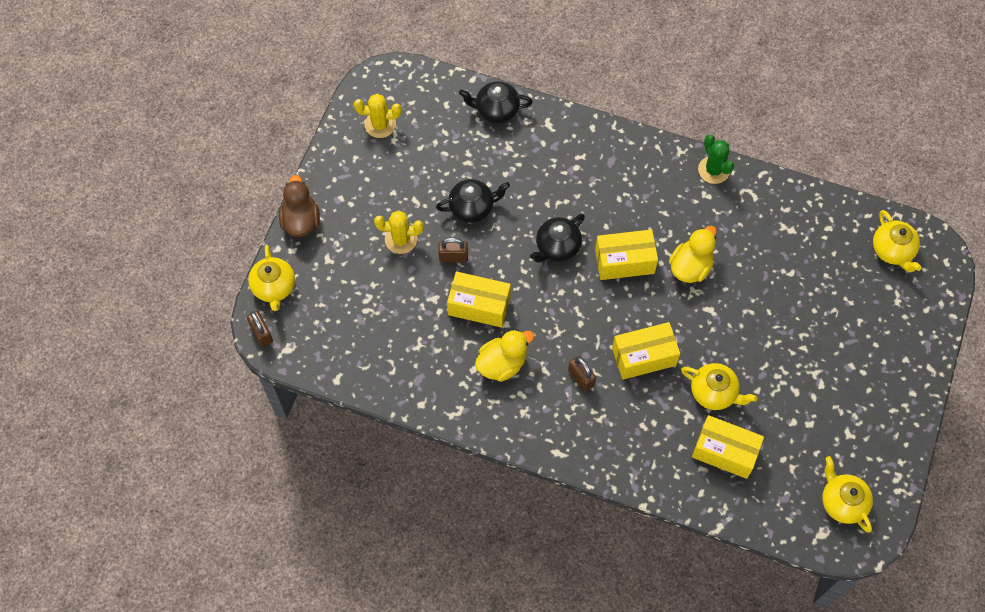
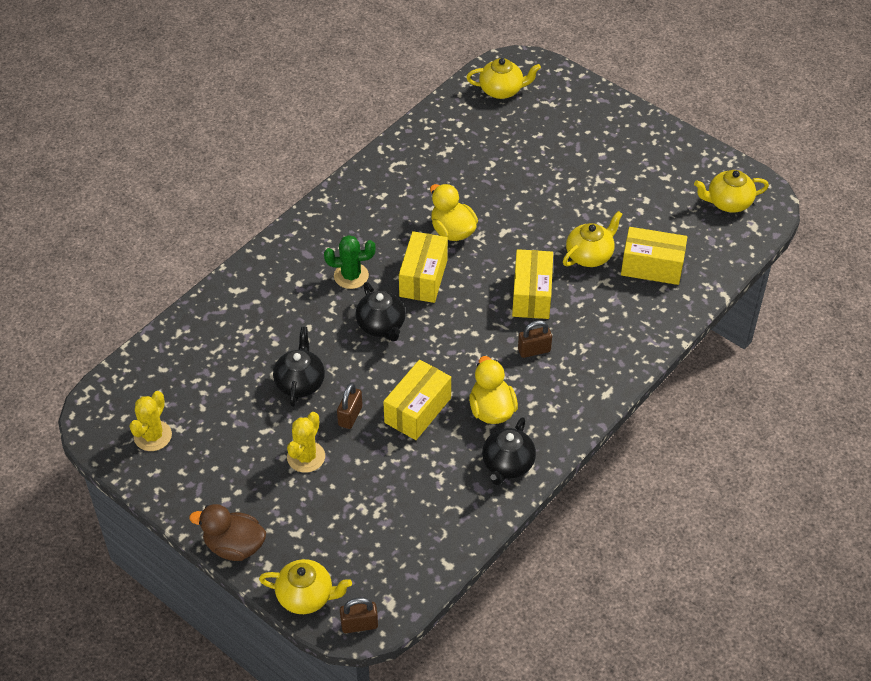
camera: 70 degrees left, 15 degrees down
black teapot [459,81,533,123] -> black teapot moved to [482,417,536,485]
yellow box [692,415,764,479] -> yellow box turned 60 degrees clockwise [621,227,687,285]
green cactus [698,134,734,184] -> green cactus moved to [324,235,376,289]

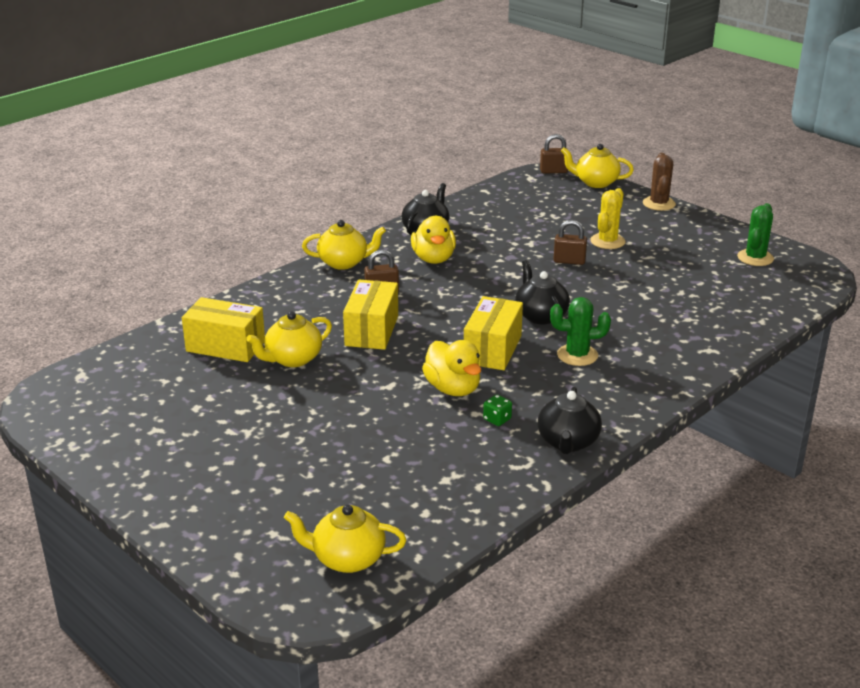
camera: 175 degrees left, 20 degrees down
yellow cactus [129,391,172,451] -> green cactus [737,203,774,266]
brown duck [189,504,266,561] -> brown cactus [643,153,676,211]
black teapot [273,327,325,407] -> black teapot moved to [538,387,602,454]
brown padlock [337,383,362,429] -> brown padlock turned 75 degrees clockwise [554,220,587,265]
yellow box [383,360,451,440] -> none
yellow teapot [694,170,769,213] -> yellow teapot moved to [302,220,386,270]
none -> green dice [483,394,512,426]

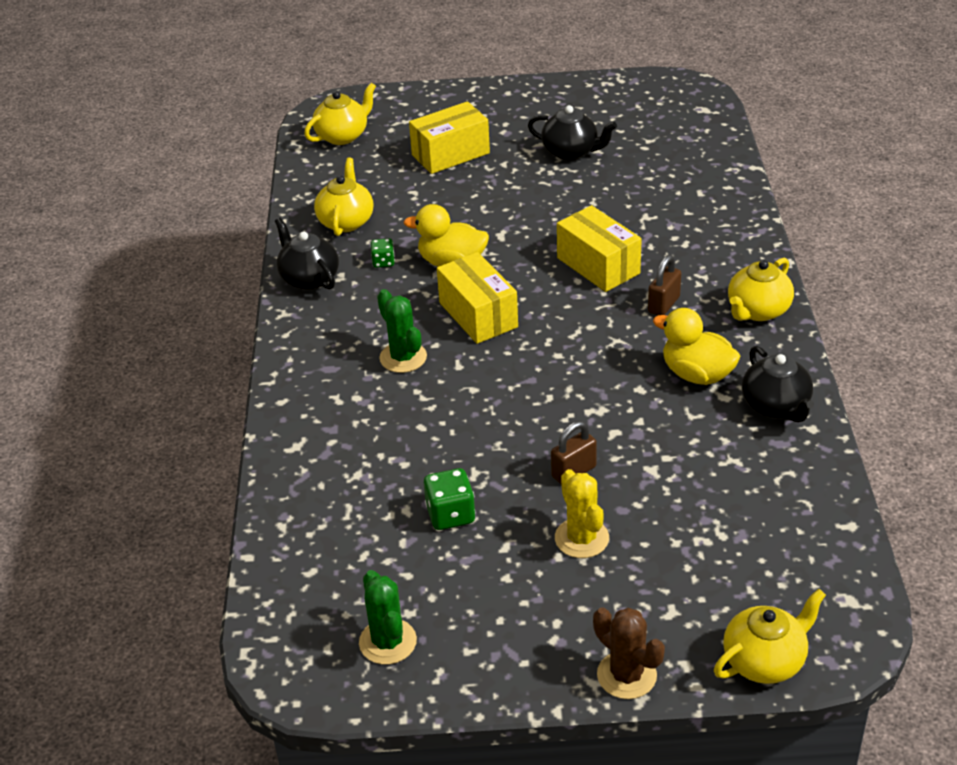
camera: 135 degrees right, 10 degrees up
yellow box [182,297,265,362] -> yellow box moved to [409,101,490,174]
yellow teapot [246,311,332,367] -> yellow teapot moved to [314,158,373,236]
black teapot [515,260,570,324] -> black teapot moved to [528,105,617,160]
brown padlock [540,134,568,174] -> none
green cactus [550,297,611,366] -> green cactus turned 75 degrees counterclockwise [377,289,427,373]
none -> green dice [424,468,476,530]

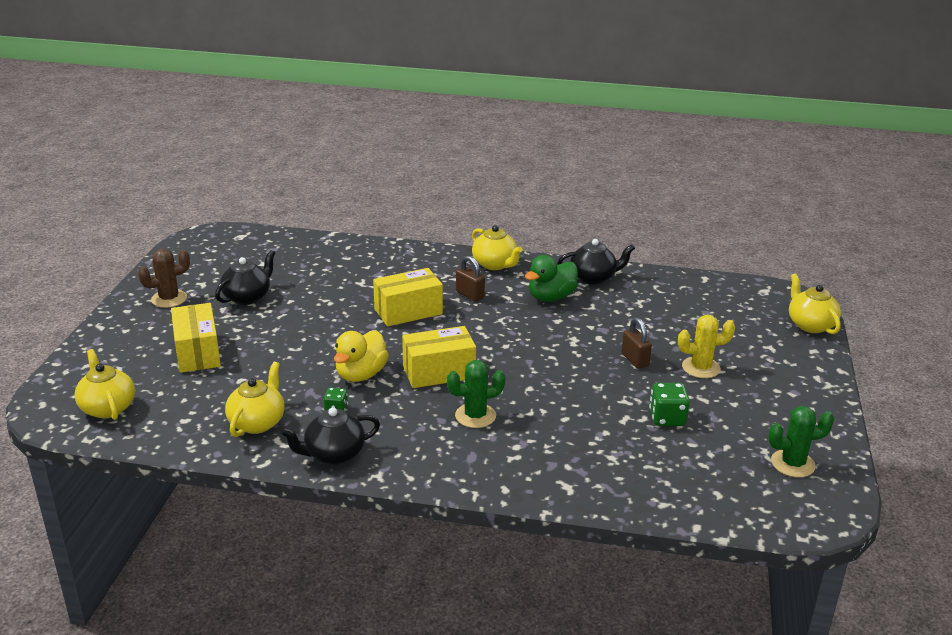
camera: 80 degrees left, 10 degrees down
yellow teapot [314,158,373,236] -> yellow teapot turned 90 degrees clockwise [225,362,285,437]
brown cactus [593,607,665,699] -> brown cactus moved to [138,249,190,308]
yellow duck [653,308,741,385] -> green duck [525,255,578,302]

